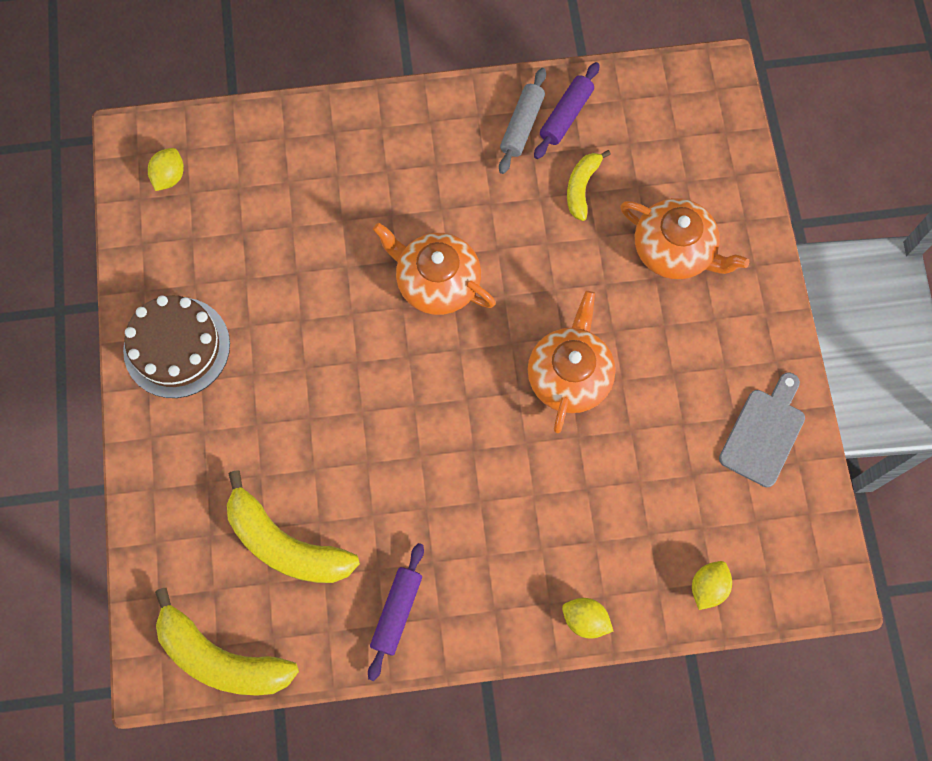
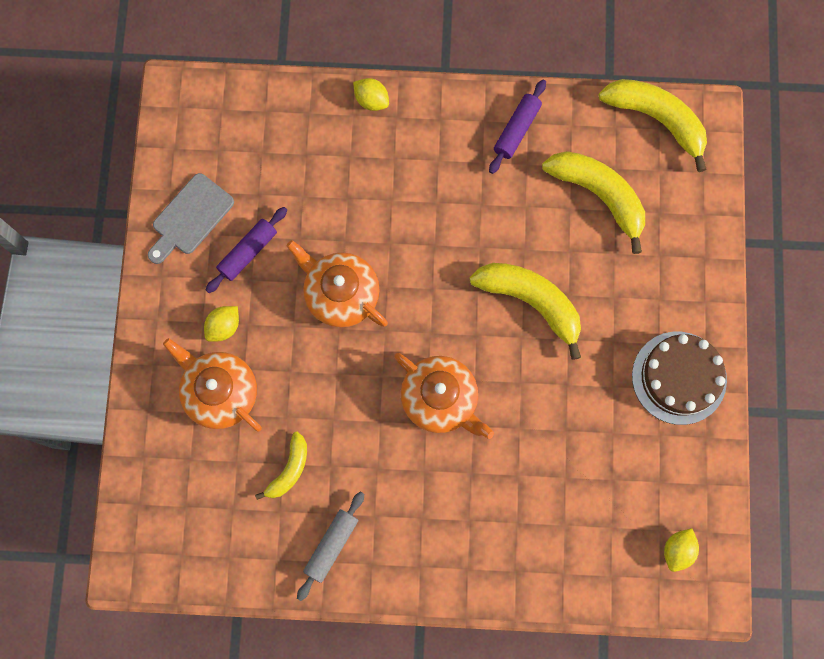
camera: 170 degrees left, 5 degrees up
orange teapot [528,291,615,433] -> orange teapot turned 105 degrees clockwise [286,240,388,327]
purple rolling pin [534,62,599,159] -> purple rolling pin moved to [206,207,287,293]
yellow lemon [692,561,732,610] -> yellow lemon moved to [204,306,239,342]
none -> yellow banana [470,263,581,360]

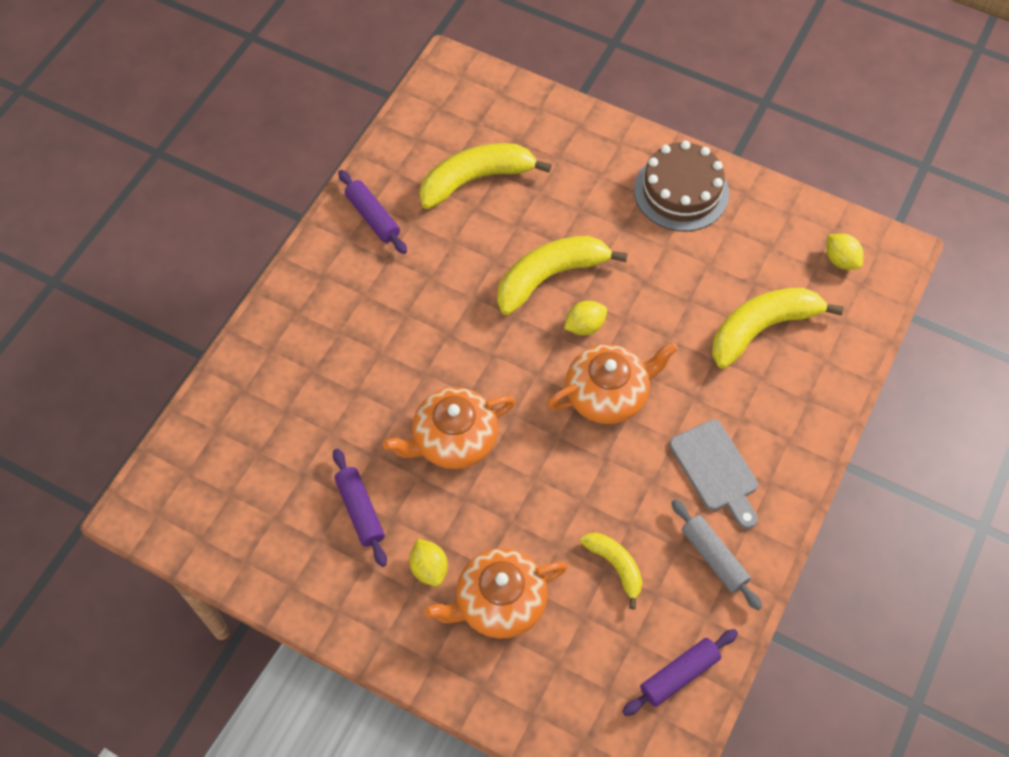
camera: 65 degrees left, 15 degrees down
grey cutting board [148,173,234,264] -> grey cutting board moved to [669,419,758,529]
yellow lemon [353,78,389,111] -> yellow lemon moved to [564,301,607,335]
yellow banana [599,79,707,172] -> yellow banana moved to [712,288,844,369]
none -> purple rolling pin [622,629,738,716]

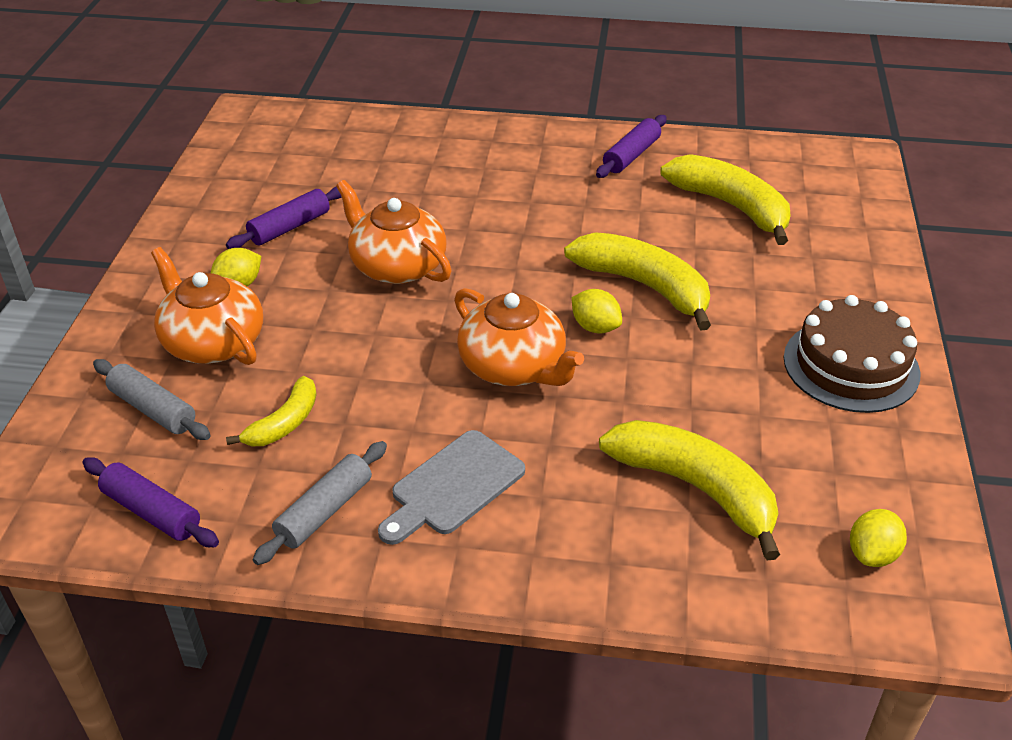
camera: 70 degrees right, 20 degrees down
none -> grey rolling pin [93,359,211,440]

